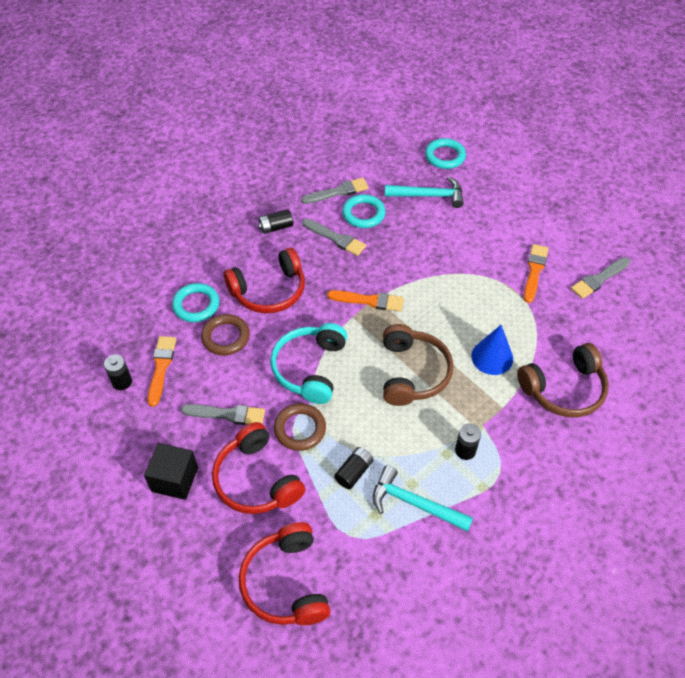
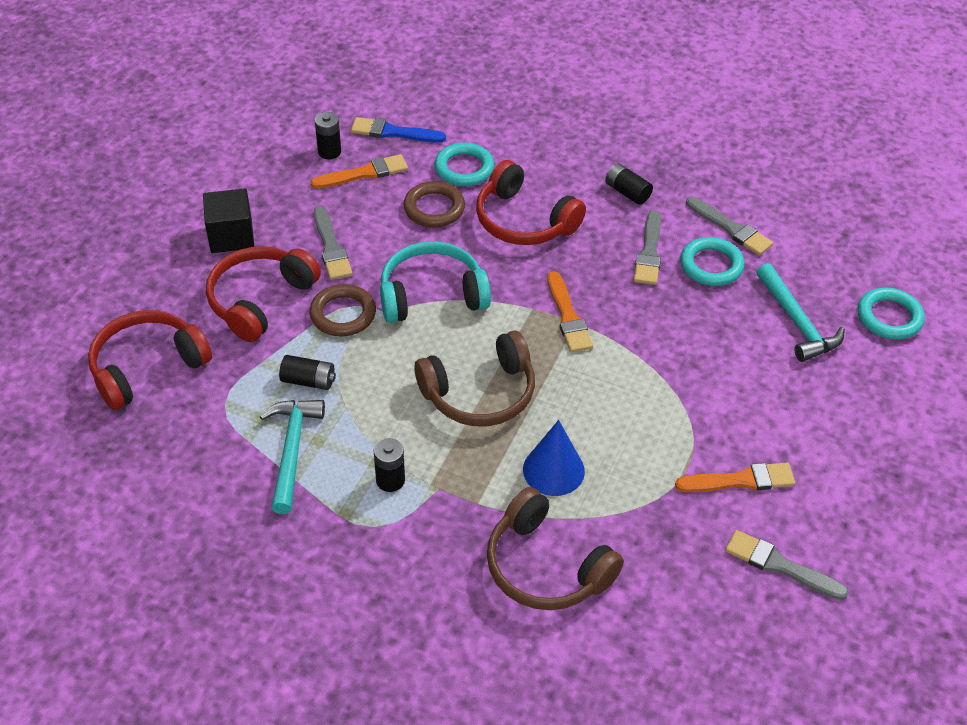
camera: 65 degrees right, 5 degrees down
none -> blue brush [351,117,446,143]

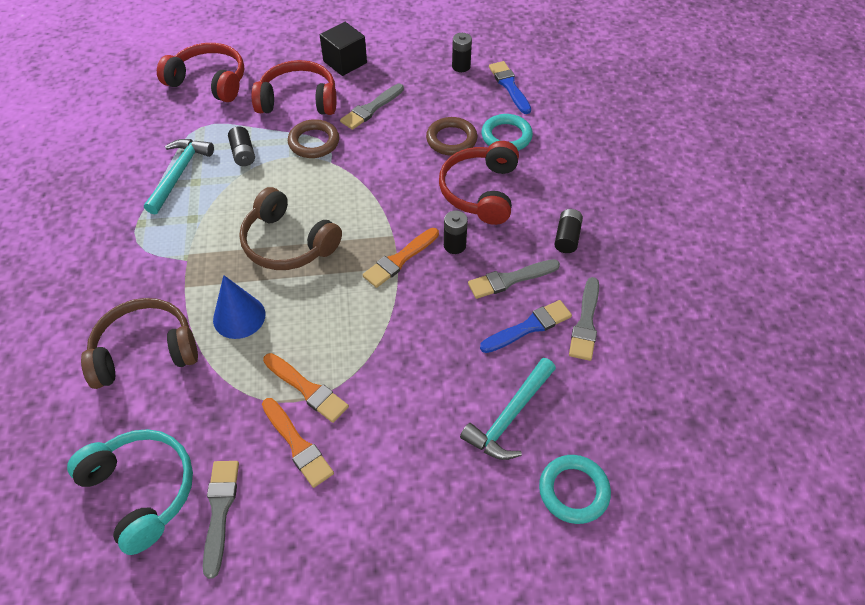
camera: 60 degrees right, 5 degrees up
turquoise hammer [259,400,325,514] -> turquoise hammer turned 45 degrees counterclockwise [144,139,214,214]
orange brush [311,154,408,189] -> orange brush moved to [263,353,349,423]
black battery [374,438,405,492] -> black battery moved to [444,210,468,254]
turquoise headphones [380,241,491,323] -> turquoise headphones moved to [67,429,193,555]
brown headphones [487,487,624,610] -> brown headphones turned 60 degrees clockwise [81,298,198,389]
turquoise ring [680,237,745,286] -> blue brush [480,300,572,353]

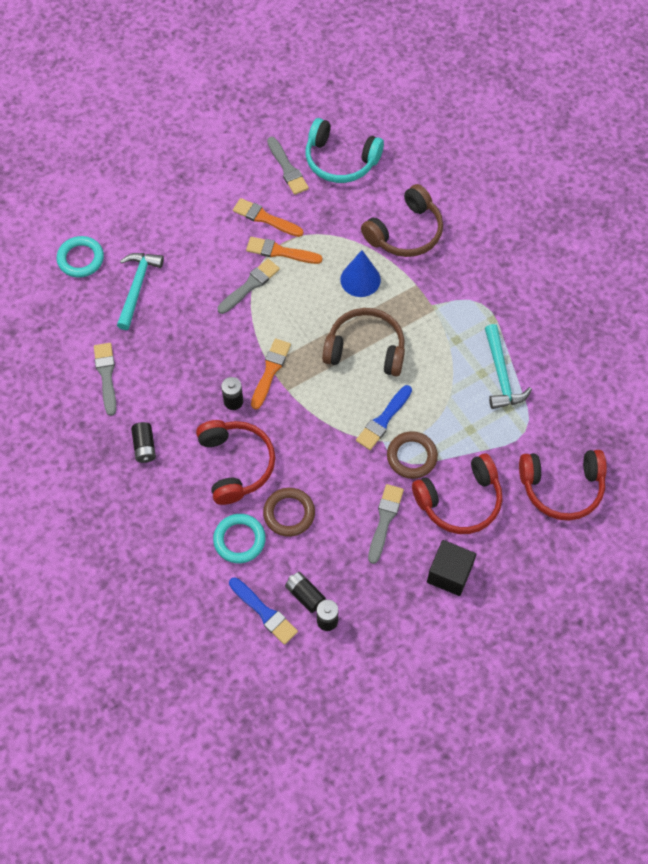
camera: 155 degrees right, 10 degrees up
black battery [228,126,255,166] -> black battery moved to [285,572,326,613]
grey brush [468,259,560,299] -> grey brush moved to [217,259,280,314]
blue brush [480,300,572,353] -> blue brush moved to [356,385,412,450]

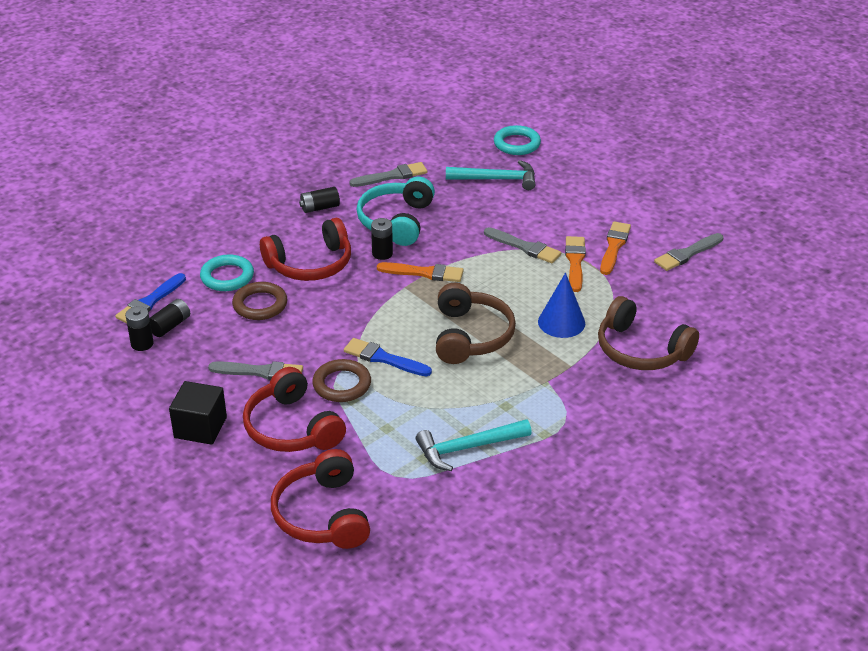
camera: 80 degrees right, 25 degrees down
turquoise headphones [306,118,384,183] -> turquoise headphones moved to [356,177,435,246]

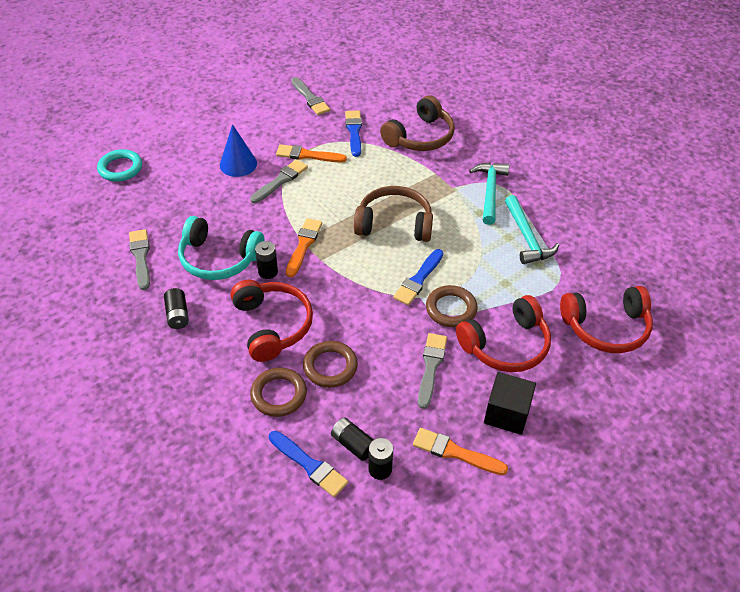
camera: 85 degrees left, 10 degrees up
turquoise ring [200,254,254,291] -> brown ring [250,368,307,417]
turquoise hammer [446,160,536,190] -> turquoise hammer moved to [469,162,509,225]
blue cone [538,273,585,338] -> blue cone moved to [220,124,257,177]
orange brush [600,221,631,275] -> orange brush moved to [413,428,508,475]
none -> blue brush [345,110,362,157]

